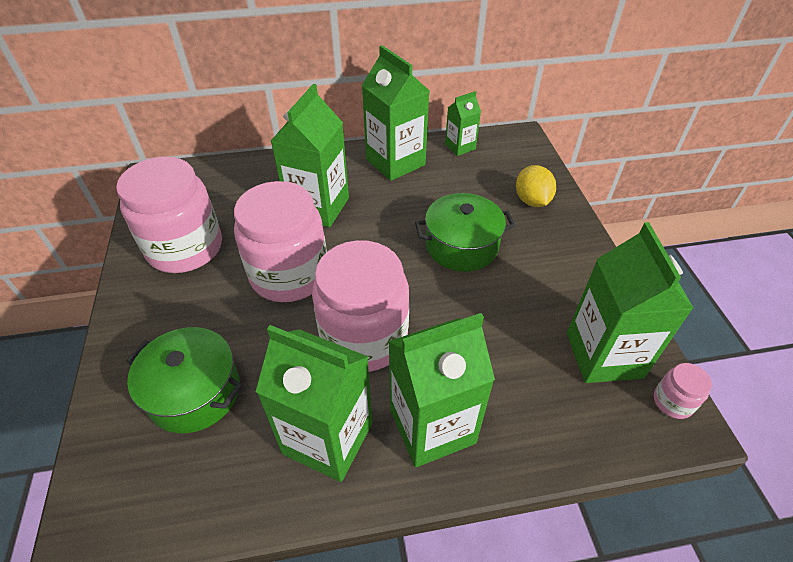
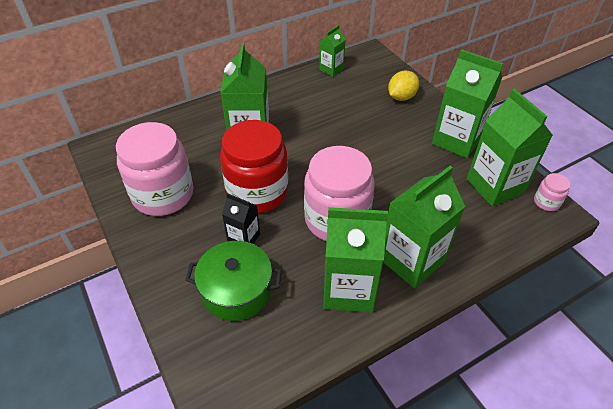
camera: 20 degrees left, 0 degrees up
pink jar [234,181,327,302] -> red jar [220,120,288,213]
green carton [362,45,430,181] -> green carton moved to [432,49,504,158]
green pot [415,193,515,272] -> none
yellow lemon [516,165,556,207] -> yellow lemon turned 75 degrees clockwise [388,71,419,101]
none -> black carton [222,193,260,244]

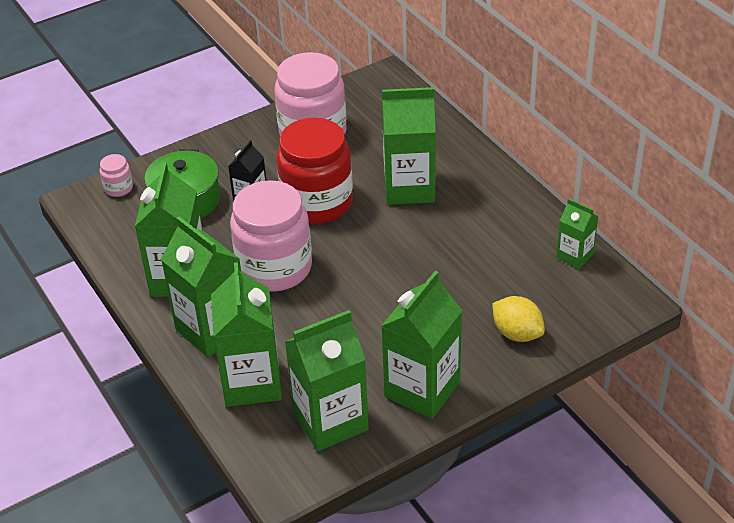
camera: 90 degrees right, 5 degrees down
pink jar [534,173,570,211] -> pink jar moved to [100,154,133,197]
none -> green carton [211,262,282,407]

